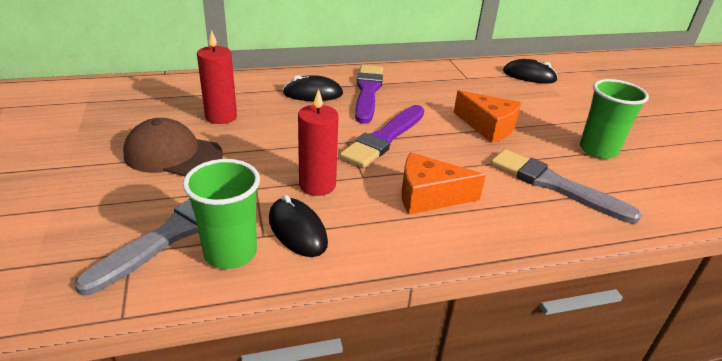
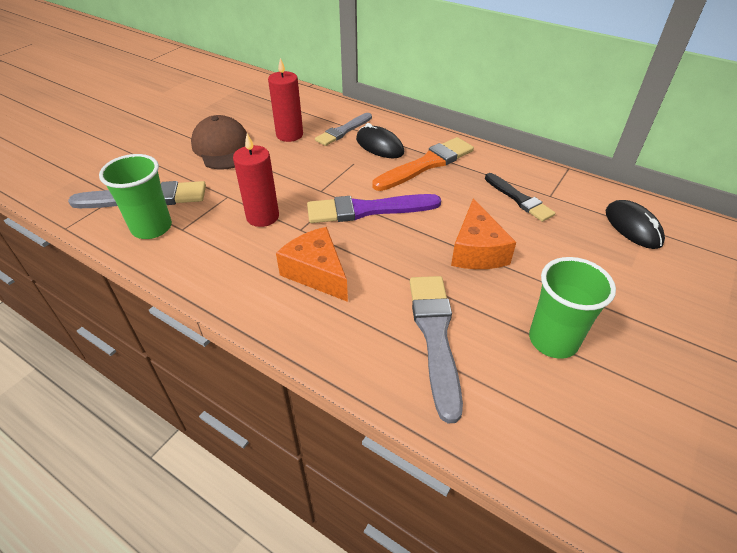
camera: 50 degrees right, 10 degrees up
black mouse [269,195,328,257] -> none
purple brush [355,65,383,124] -> orange brush [373,137,474,191]
none -> grey brush [315,113,372,146]
none -> black brush [485,173,555,222]

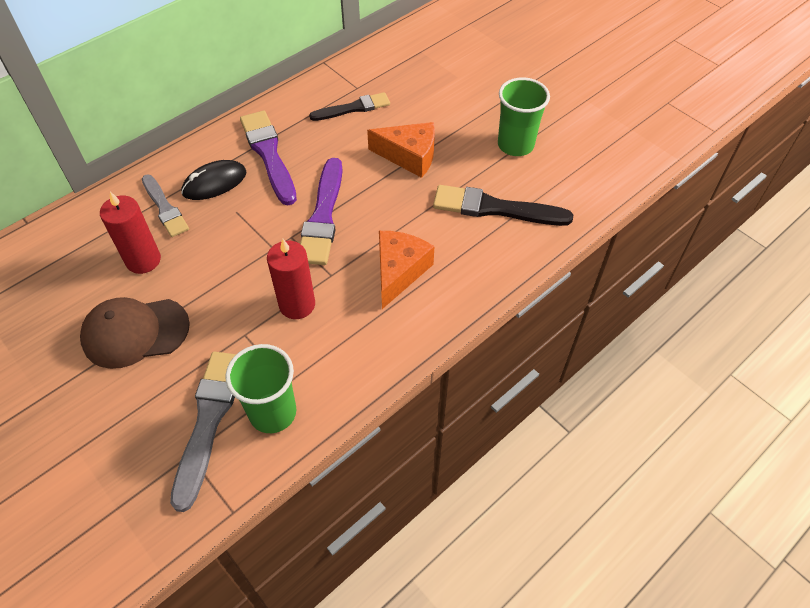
camera: 75 degrees left, 10 degrees up
orange cheese [276,227,348,302] -> orange cheese turned 135 degrees clockwise [379,231,434,309]
orange brush [373,137,474,191] -> purple brush [240,111,297,205]
grey brush [410,276,463,423] -> black brush [433,185,574,226]
black mouse [605,200,665,249] -> none

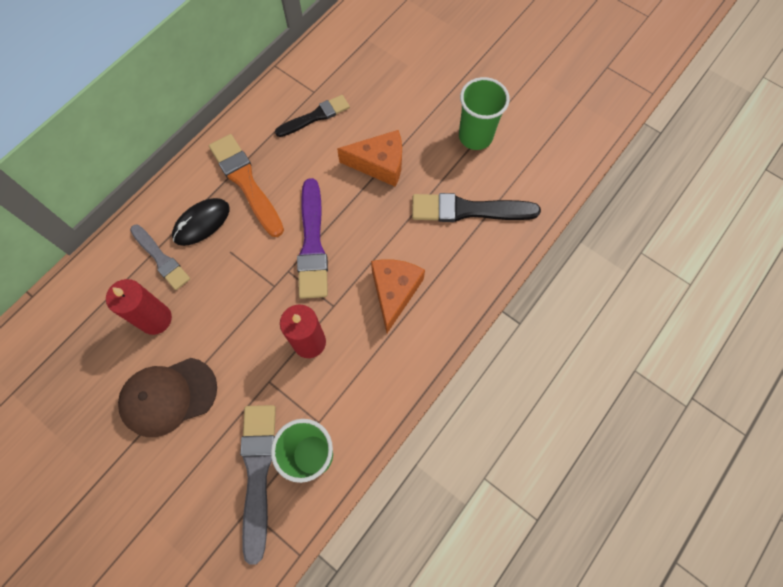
camera: 10 degrees left, 15 degrees up
purple brush [240,111,297,205] -> orange brush [209,134,284,237]

